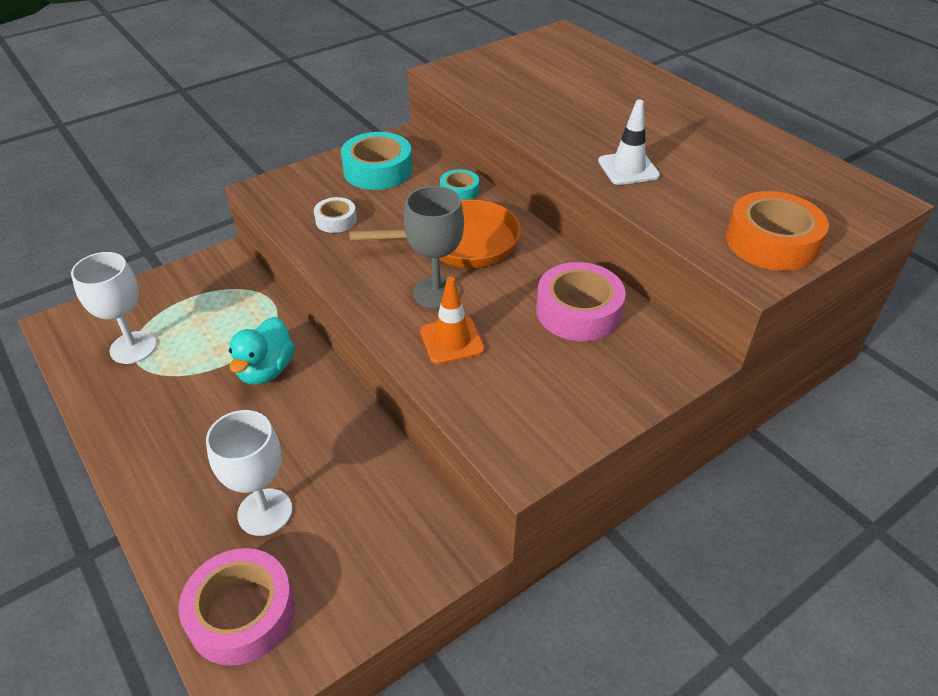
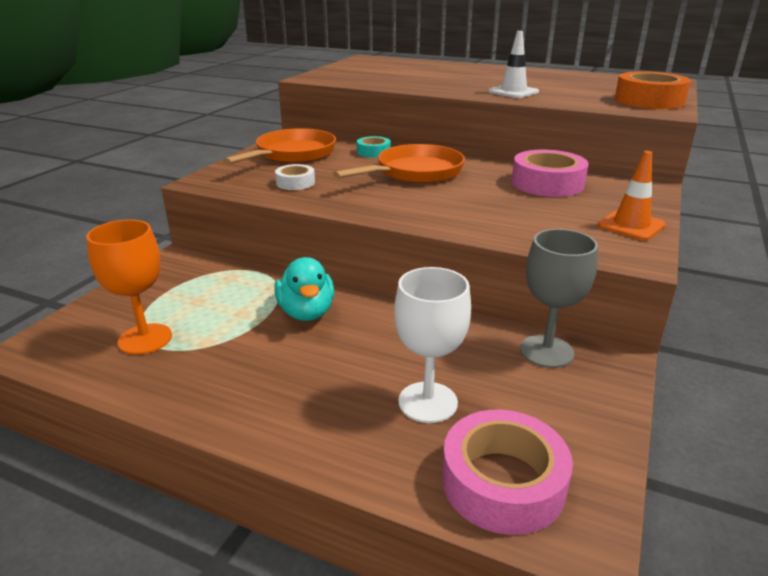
camera: 30 degrees left, 15 degrees down
white goblet [71,252,156,364] -> orange goblet [86,220,172,355]
turquoise tape [341,132,412,190] -> orange pan [223,128,336,165]
grey goblet [404,186,464,309] -> grey goblet moved to [520,229,598,368]
orange traffic cone [420,277,485,364] -> orange traffic cone moved to [598,151,666,240]

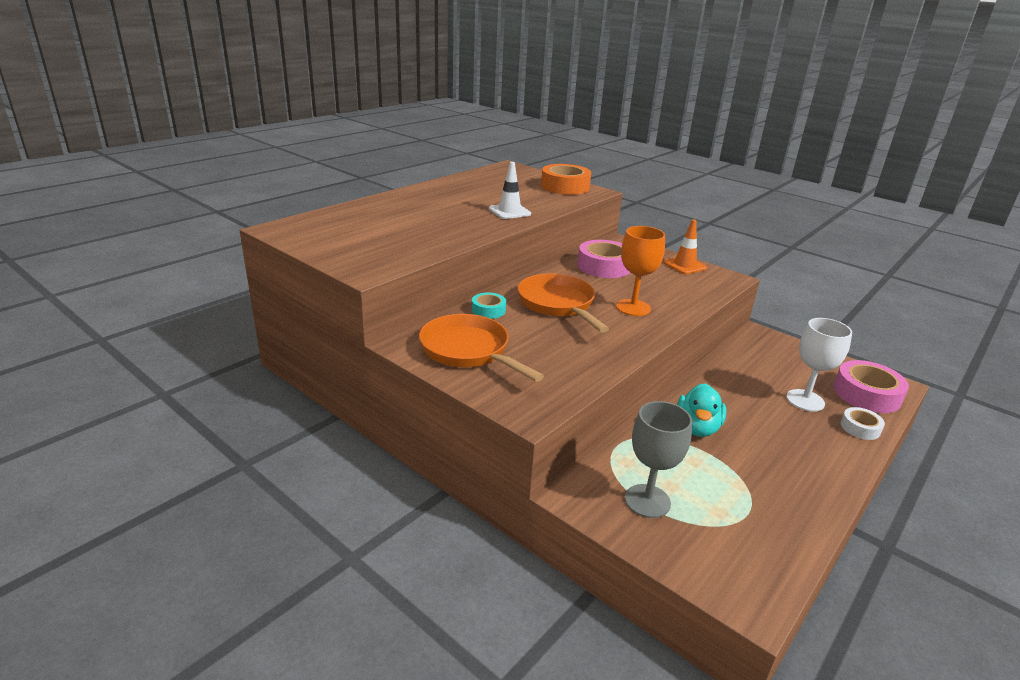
camera: 75 degrees left, 0 degrees up
orange goblet [86,220,172,355] -> orange goblet moved to [616,226,665,316]
turquoise duck [274,257,334,321] -> turquoise duck turned 105 degrees clockwise [677,383,727,437]
white tape [275,164,315,190] -> white tape moved to [841,407,885,440]
grey goblet [520,229,598,368] -> grey goblet moved to [625,401,692,518]

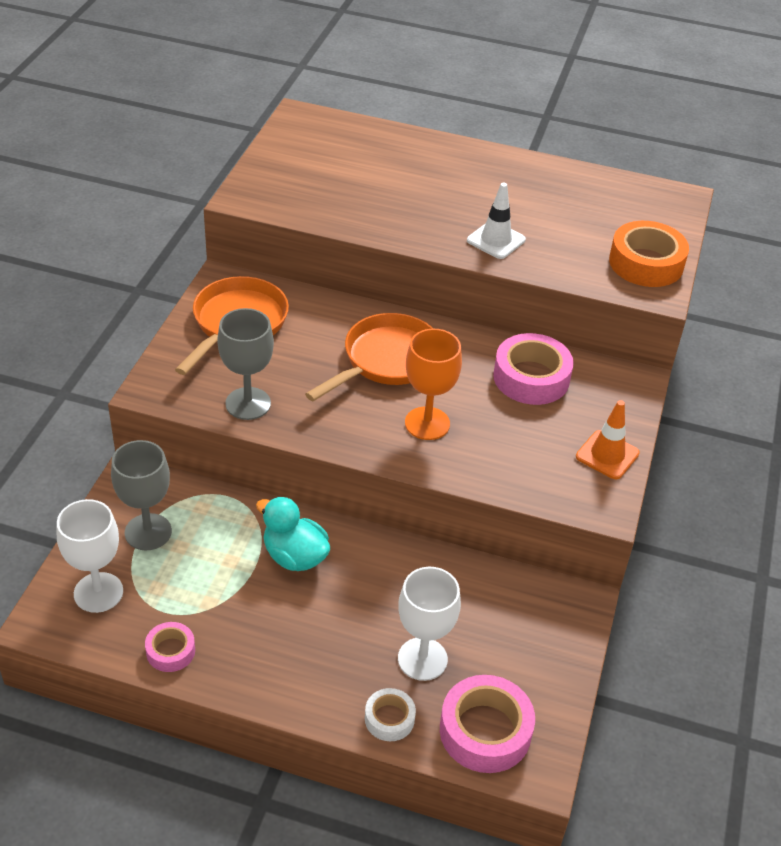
camera: 65 degrees right, 15 degrees up
turquoise tape [472,292,506,319] -> none
turquoise duck [677,383,727,437] -> turquoise duck turned 45 degrees clockwise [256,496,330,571]
none -> white goblet [57,499,123,613]
none -> pink tape [145,622,195,672]
none -> grey goblet [217,308,274,420]

